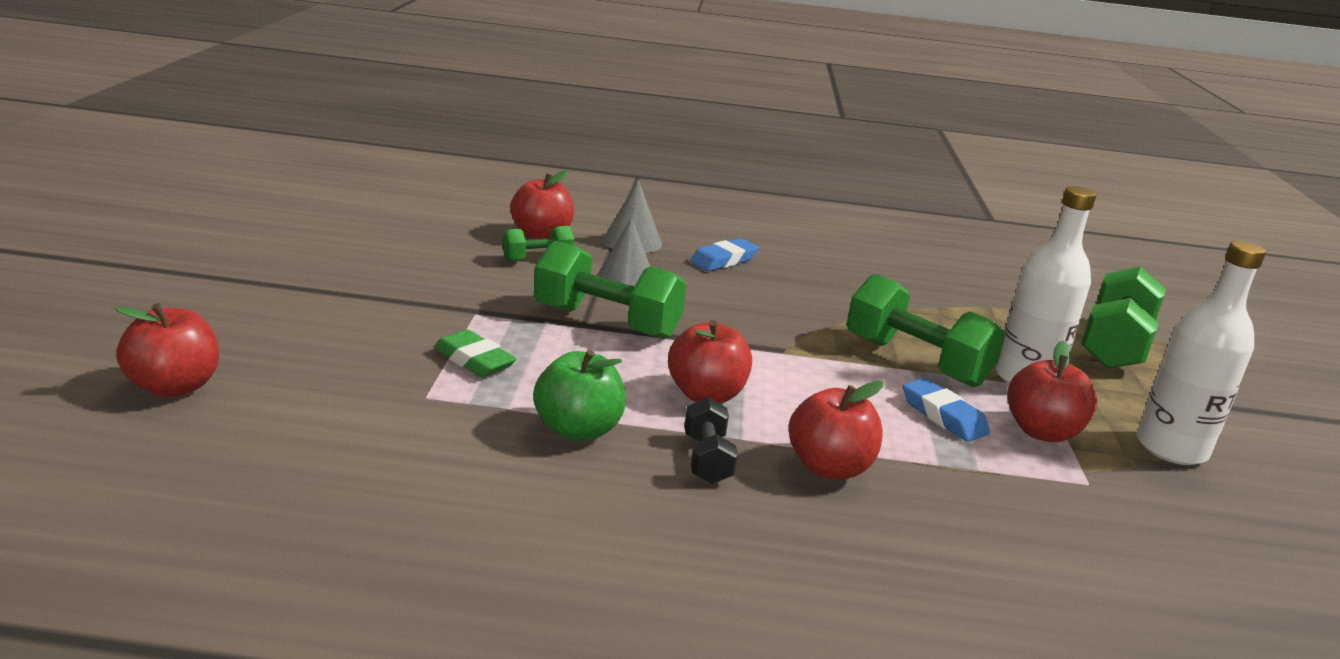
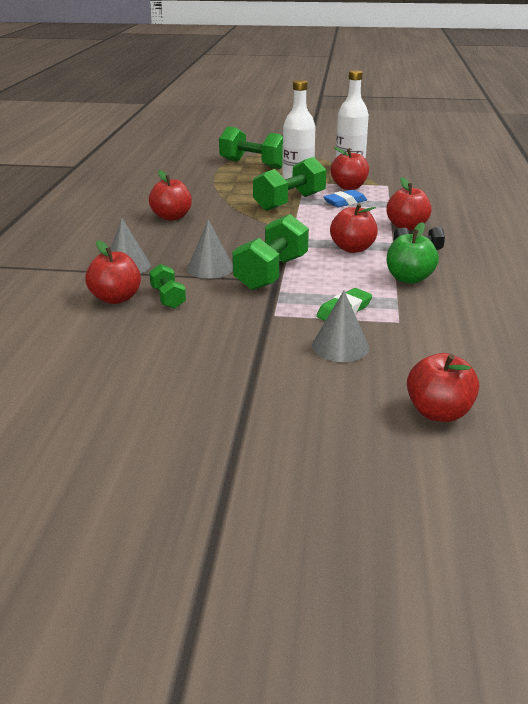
camera: 85 degrees left, 5 degrees up
blue eraser [690,238,759,271] -> none
none -> red apple [149,170,192,221]
none -> grey cone [312,291,369,362]

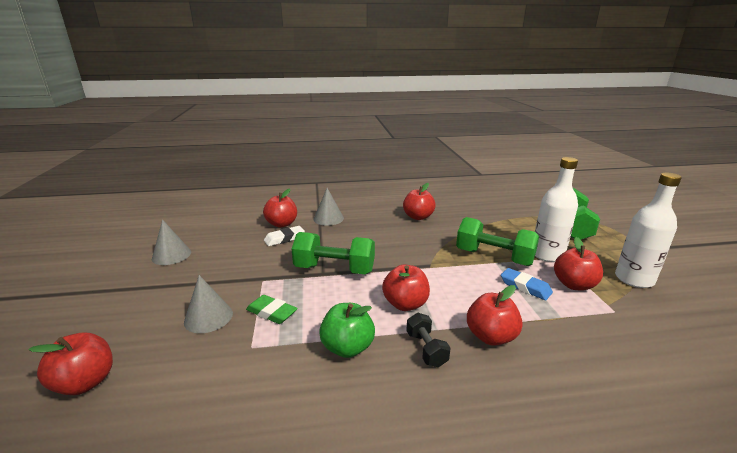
camera: 75 degrees right, 5 degrees down
green dumbbell [149,264,186,309] -> white eraser [264,226,305,246]
grey cone [187,219,233,279] -> grey cone moved to [152,220,191,265]

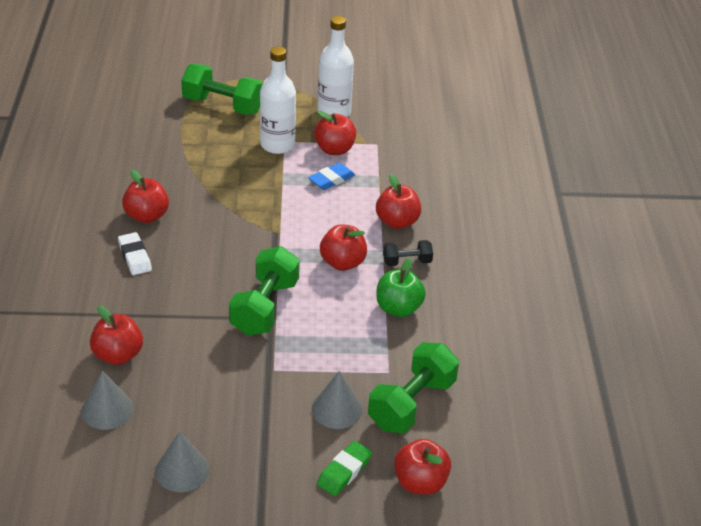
camera: 85 degrees left, 15 degrees up
green eraser [246,295,298,324] -> green eraser moved to [317,441,372,496]
white eraser [264,226,305,246] -> white eraser moved to [118,232,152,275]
grey cone [313,188,344,226] -> grey cone moved to [81,371,134,430]
green dumbbell [456,217,539,266] -> green dumbbell moved to [368,342,459,433]

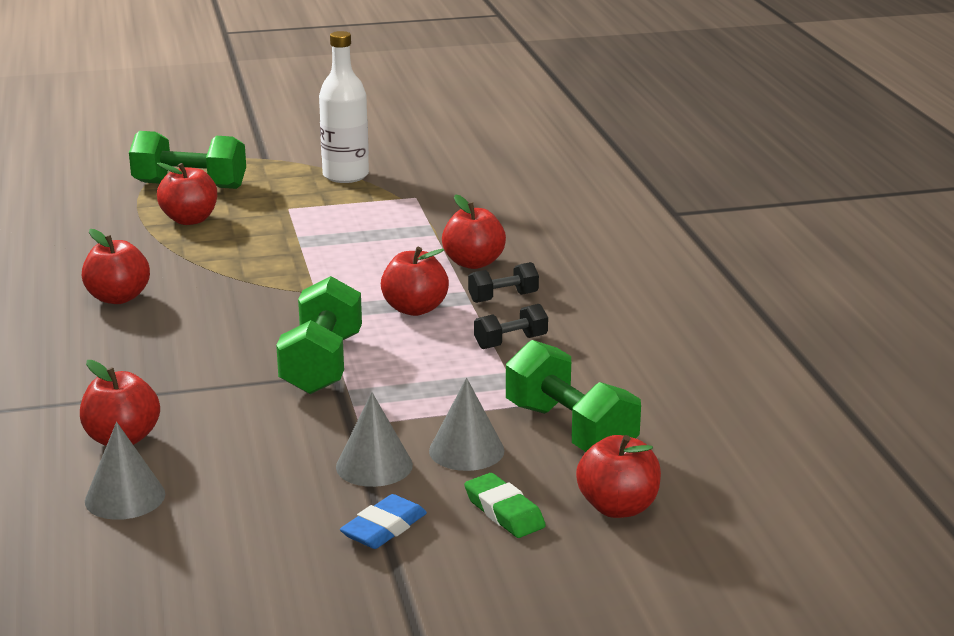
camera: 10 degrees left, 15 degrees down
white eraser [118,232,152,275] -> none
grey cone [155,431,210,492] -> grey cone moved to [336,392,413,487]
white bottle [260,46,296,154] -> none
blue eraser [308,163,355,190] -> blue eraser moved to [340,494,427,549]
red apple [314,111,356,155] -> red apple moved to [157,163,217,225]
green eraser [317,441,372,496] -> green eraser turned 60 degrees counterclockwise [464,473,546,538]
green dumbbell [368,342,459,433] -> green dumbbell turned 60 degrees counterclockwise [506,340,641,452]
green apple [376,258,426,317] -> black dumbbell [474,304,548,349]

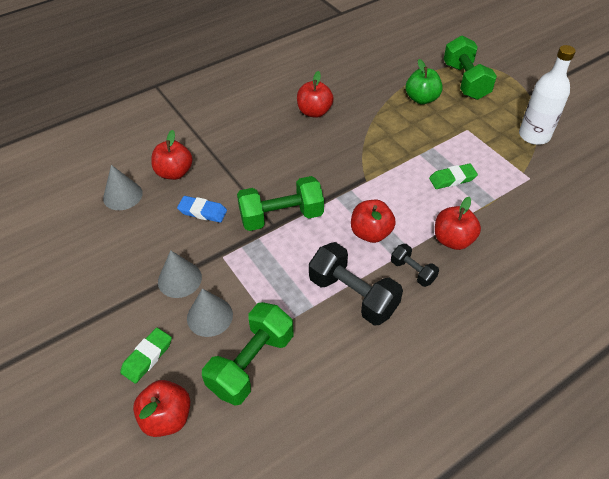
camera: 70 degrees right, 25 degrees up
red apple [157,163,217,225] -> green apple [406,59,443,104]
blue eraser [340,494,427,549] -> blue eraser moved to [177,196,227,223]
black dumbbell [474,304,548,349] -> black dumbbell [309,242,403,326], size x1.88
none -> green eraser [429,163,478,189]

